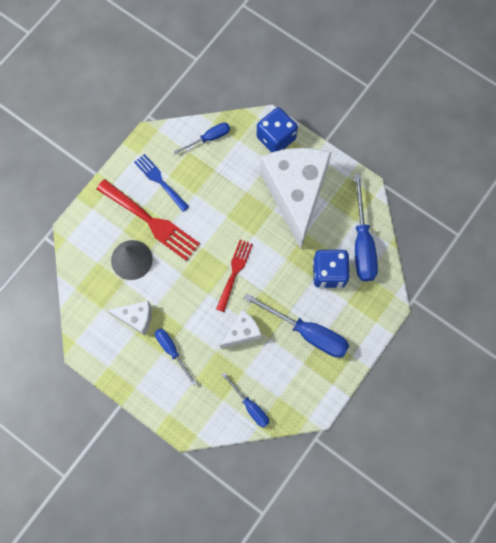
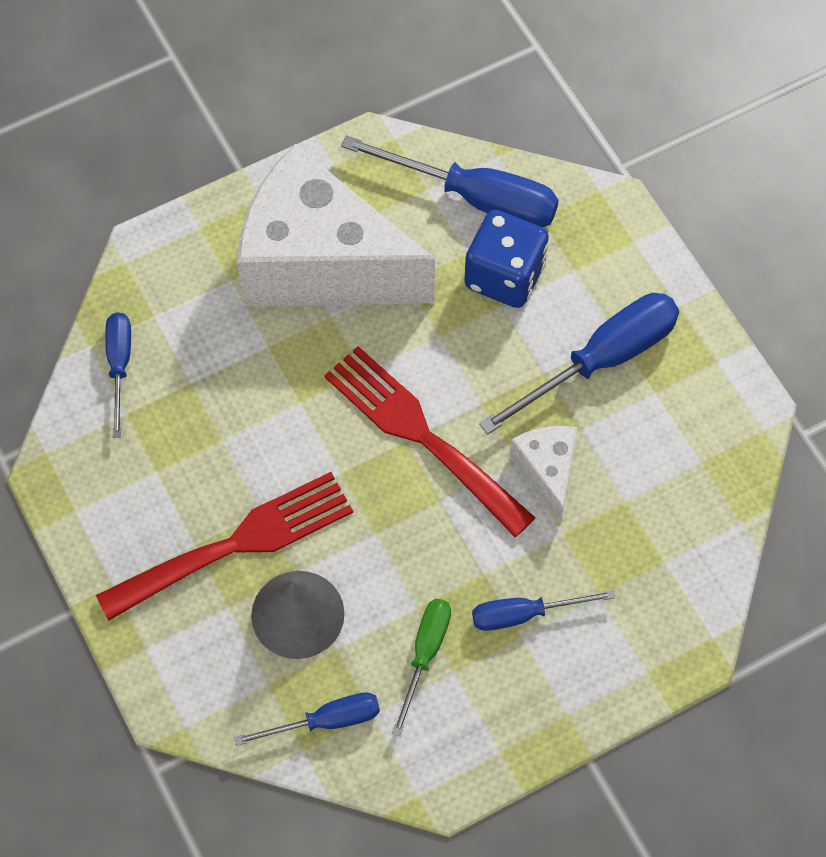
camera: 65 degrees left, 10 degrees down
white cheese [107,301,152,335] -> green screwdriver [392,599,451,736]
blue fork [134,154,189,212] -> none
red fork [216,240,253,312] -> red fork [324,346,536,537], size x1.60
blue screwdriver [222,372,269,428] -> blue screwdriver moved to [234,692,380,746]
blue dice [257,107,298,152] -> none

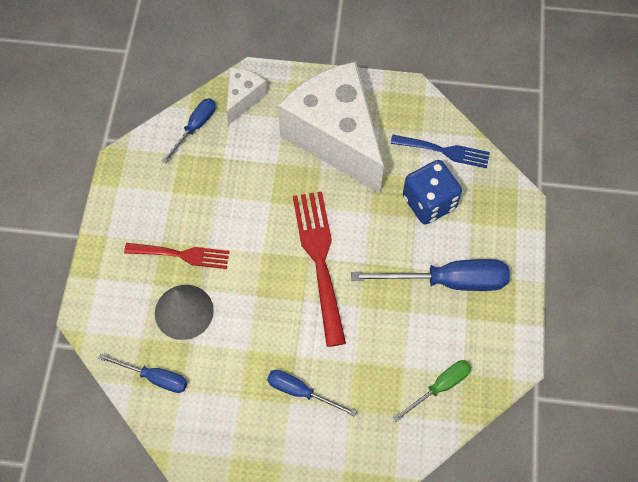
camera: 35 degrees right, 0 degrees up
red fork [96,472,353,621] -> red fork [124,243,230,269], size x0.63
blue screwdriver [341,135,559,228] -> blue fork [390,135,490,168]
green screwdriver [392,599,451,736] -> green screwdriver moved to [393,360,471,422]
white cheese [509,426,577,524] -> white cheese moved to [226,67,267,125]

